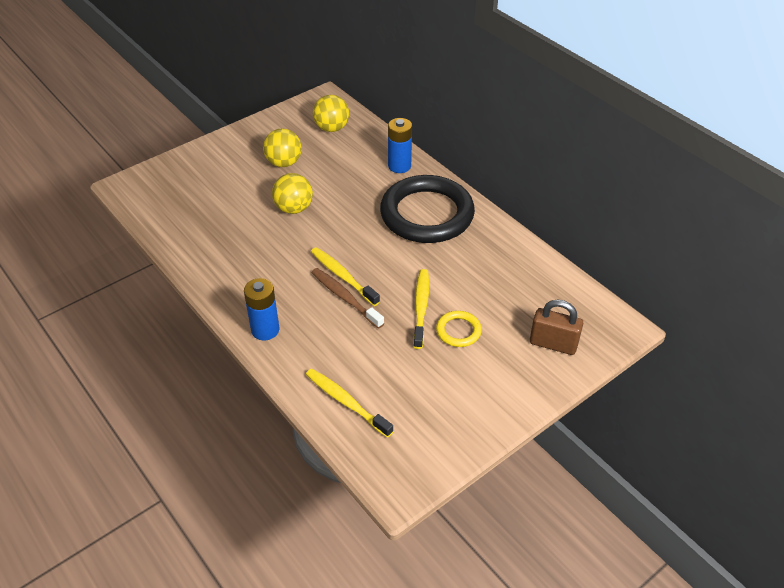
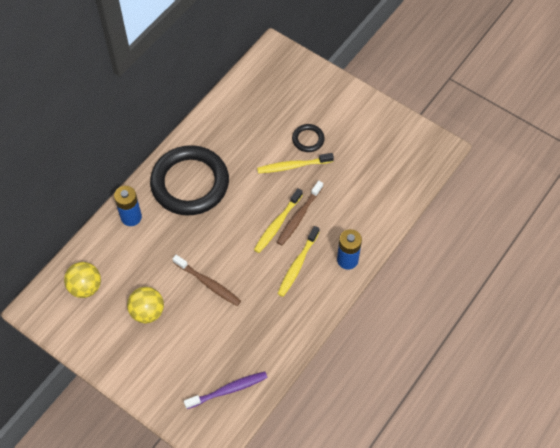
camera: 105 degrees left, 15 degrees up
yellow ball [272,173,313,214] -> brown toothbrush [172,255,241,306]
yellow toothbrush [306,368,393,438] -> yellow toothbrush moved to [277,226,319,297]
yellow ring [436,311,482,347] -> black ring [292,124,325,152]
brown padlock [530,300,583,355] -> none
none -> purple toothbrush [184,372,268,409]

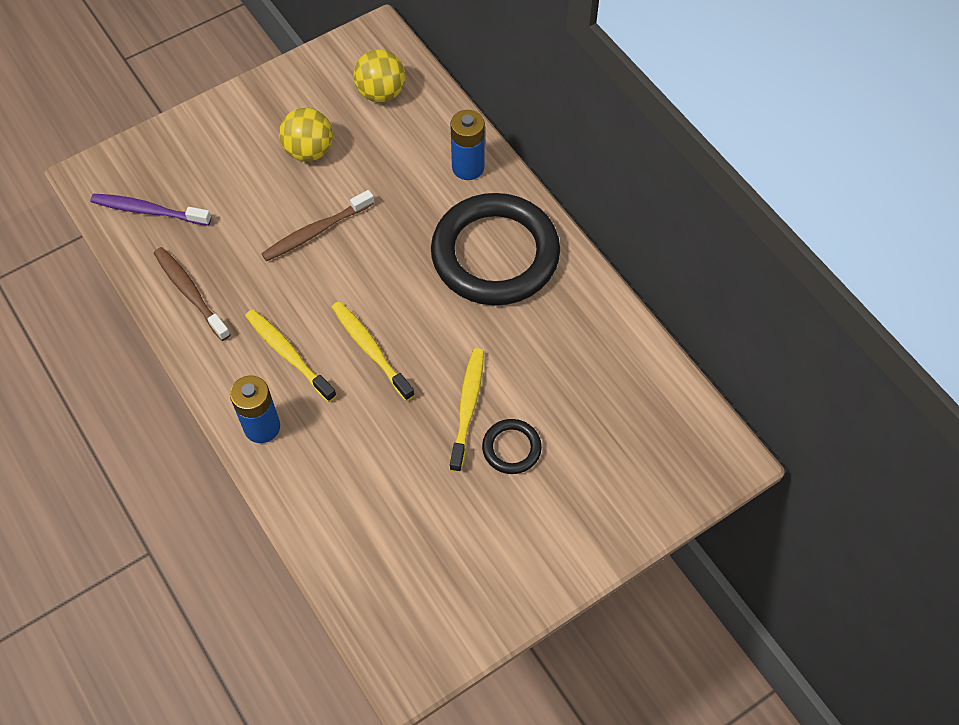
camera: 110 degrees right, 0 degrees up
purple toothbrush [184,372,268,409] -> purple toothbrush turned 105 degrees clockwise [90,194,211,226]
brown toothbrush [277,181,323,245] -> brown toothbrush moved to [154,247,231,341]

